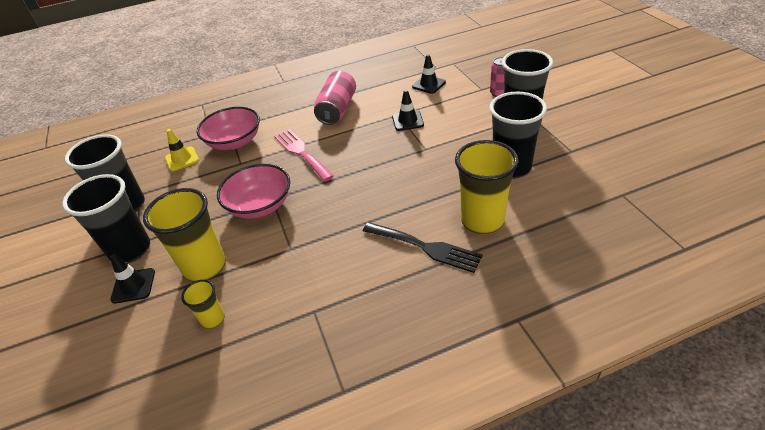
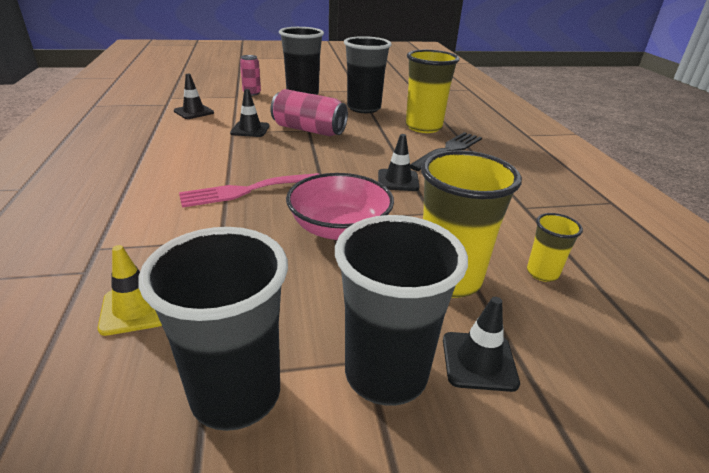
camera: 85 degrees left, 10 degrees down
pink bowl [197,107,260,150] -> none
pink can [314,71,356,125] -> pink can moved to [270,89,348,136]
none -> black traffic cone [378,134,420,191]

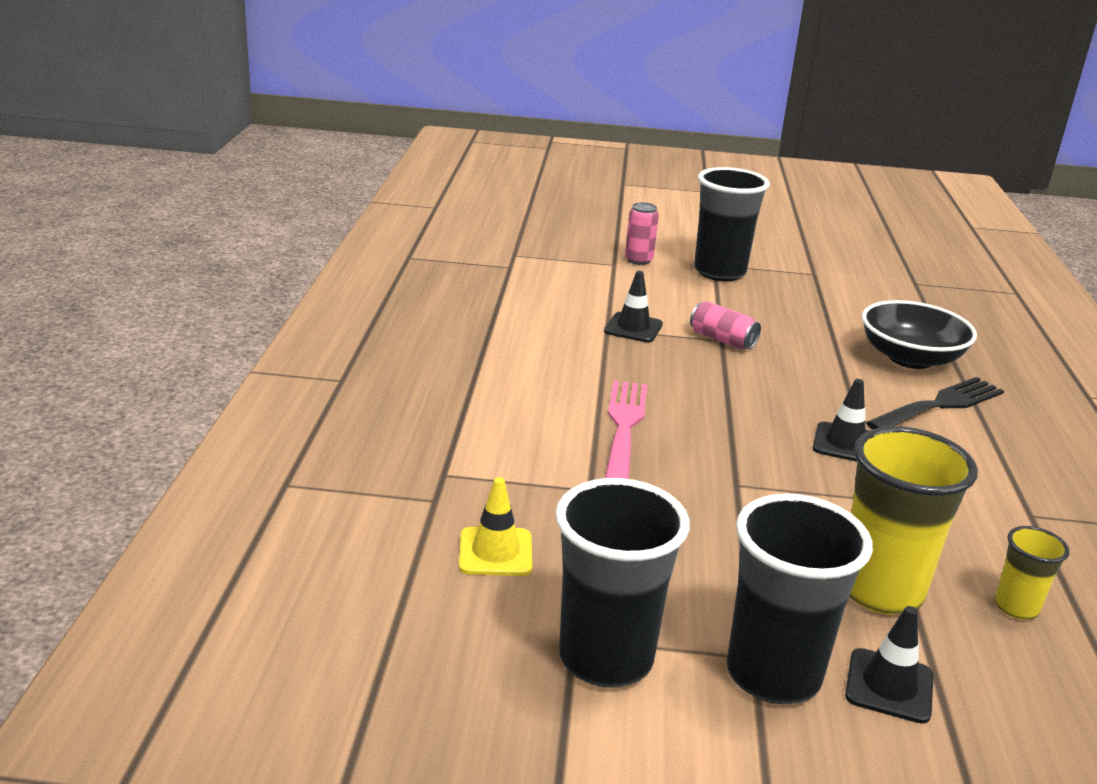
camera: 15 degrees right, 5 degrees down
black traffic cone [174,74,214,119] -> none
pink fork [179,173,319,208] -> pink fork turned 105 degrees clockwise [605,381,647,479]
pink can [270,89,348,136] -> pink can [690,301,761,349], size x0.60
pink bowl [286,173,394,240] -> none
black cup [344,36,392,113] -> none
yellow cup [406,50,460,133] -> black bowl [862,300,977,369]

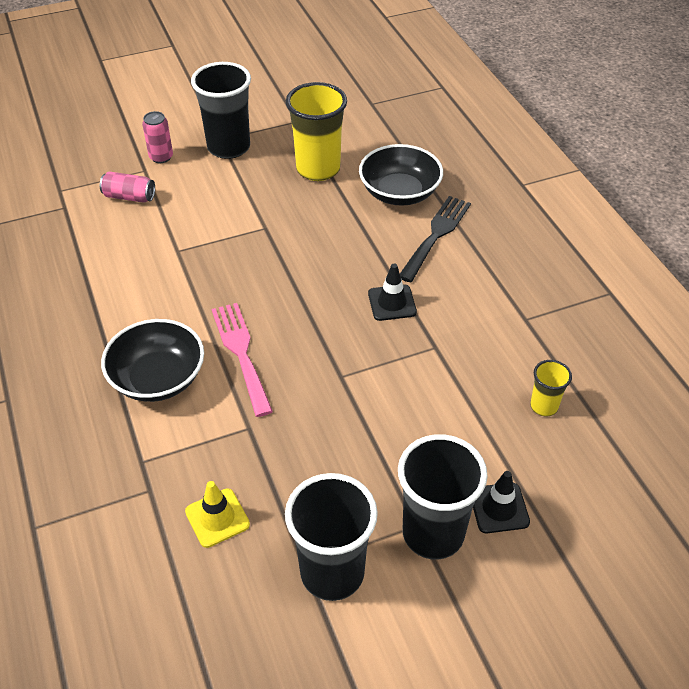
camera: 25 degrees left, 20 degrees up
black traffic cone [604,271,663,342] -> none
pink can [690,301,761,349] -> pink can moved to [100,172,155,203]
yellow cup [849,426,978,614] -> yellow cup moved to [286,82,347,181]
none -> black bowl [101,319,204,402]

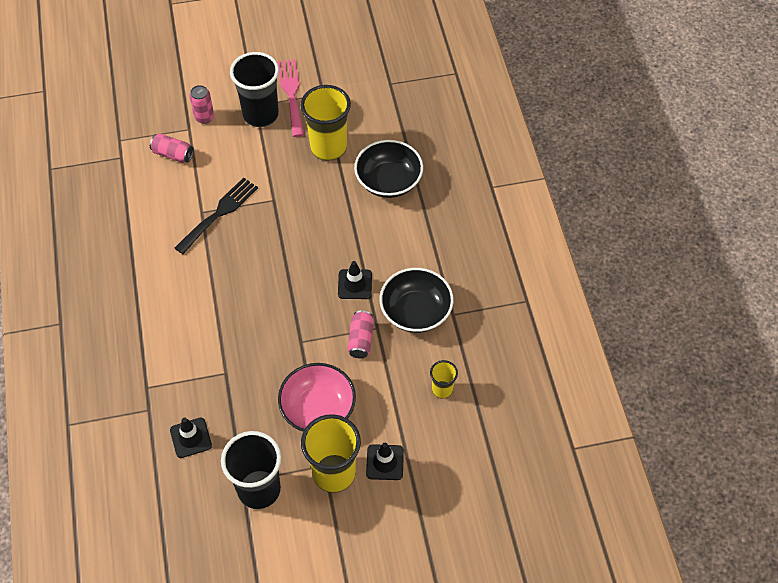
camera: 10 degrees right, 10 degrees up
black bowl [101,319,204,402] -> black bowl moved to [380,268,454,333]
yellow traffic cone [185,481,250,548] -> black traffic cone [170,417,212,458]
pink fork [212,303,273,417] -> pink fork moved to [277,59,304,137]
black cup [398,434,488,559] -> yellow cup [301,414,361,493]
black fork [400,196,471,282] -> black fork moved to [175,177,258,254]
none -> pink bowl [278,363,356,432]
none -> pink can [347,311,374,358]

